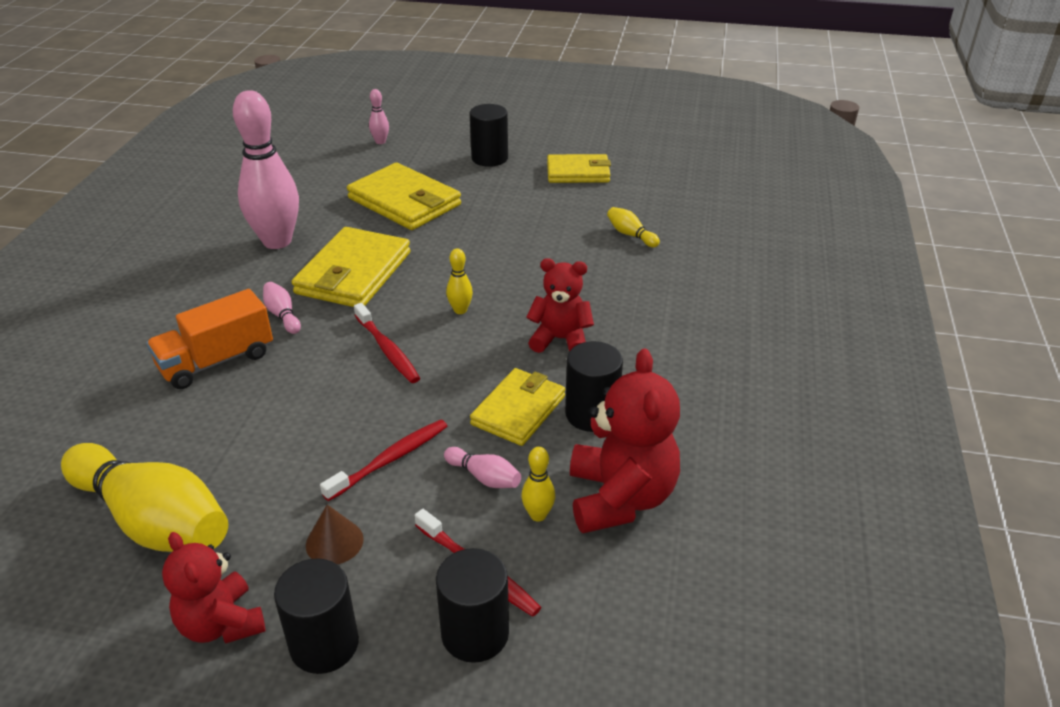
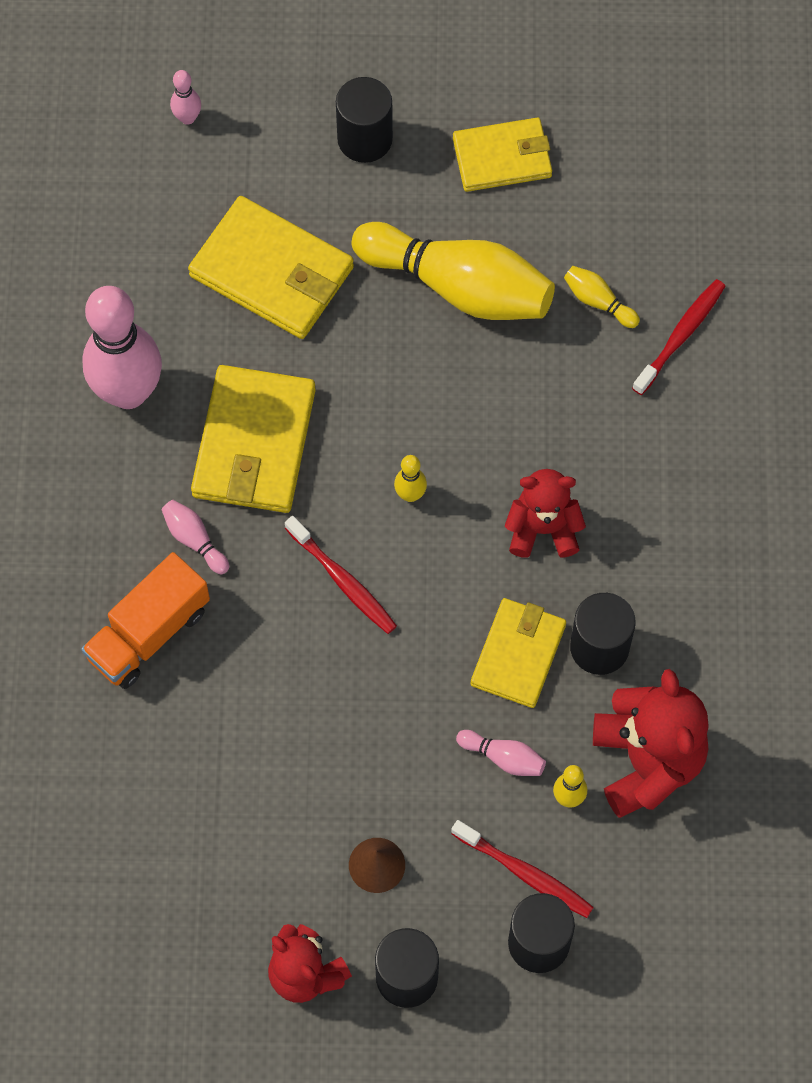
camera: 10 degrees left, 30 degrees up
yellow bowling pin [61,443,228,552] -> yellow bowling pin moved to [351,222,555,320]
red toothbrush [320,419,447,501] -> red toothbrush moved to [632,279,725,395]

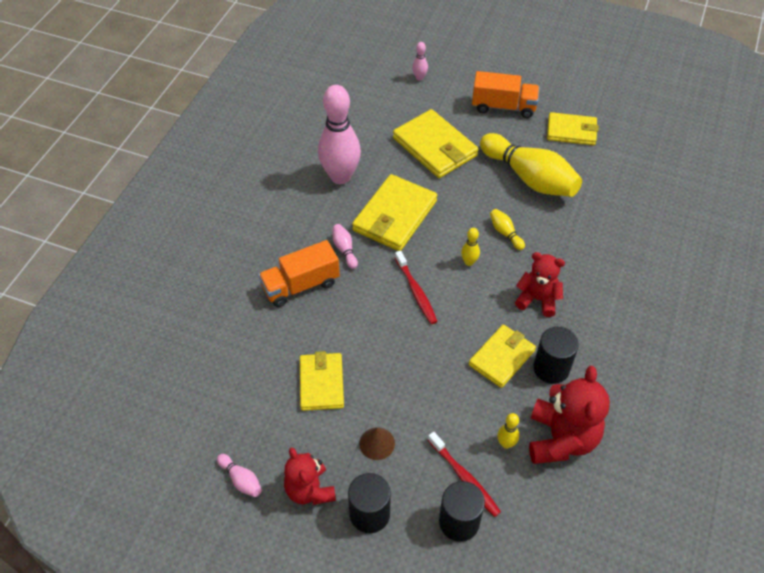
camera: 20 degrees right, 15 degrees down
black cylinder [336,77,393,163] -> orange truck [472,71,539,118]
pink bowling pin [456,730,546,776] -> pink bowling pin moved to [217,454,262,497]
yellow bowling pin [564,266,640,328] -> yellow bowling pin moved to [490,209,525,250]
red toothbrush [632,279,725,395] -> none
none -> yellow wallet [300,351,344,411]

